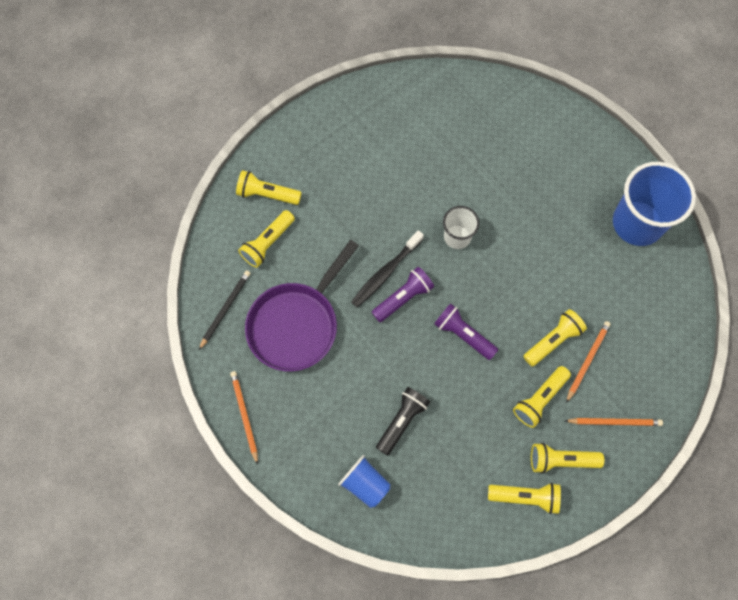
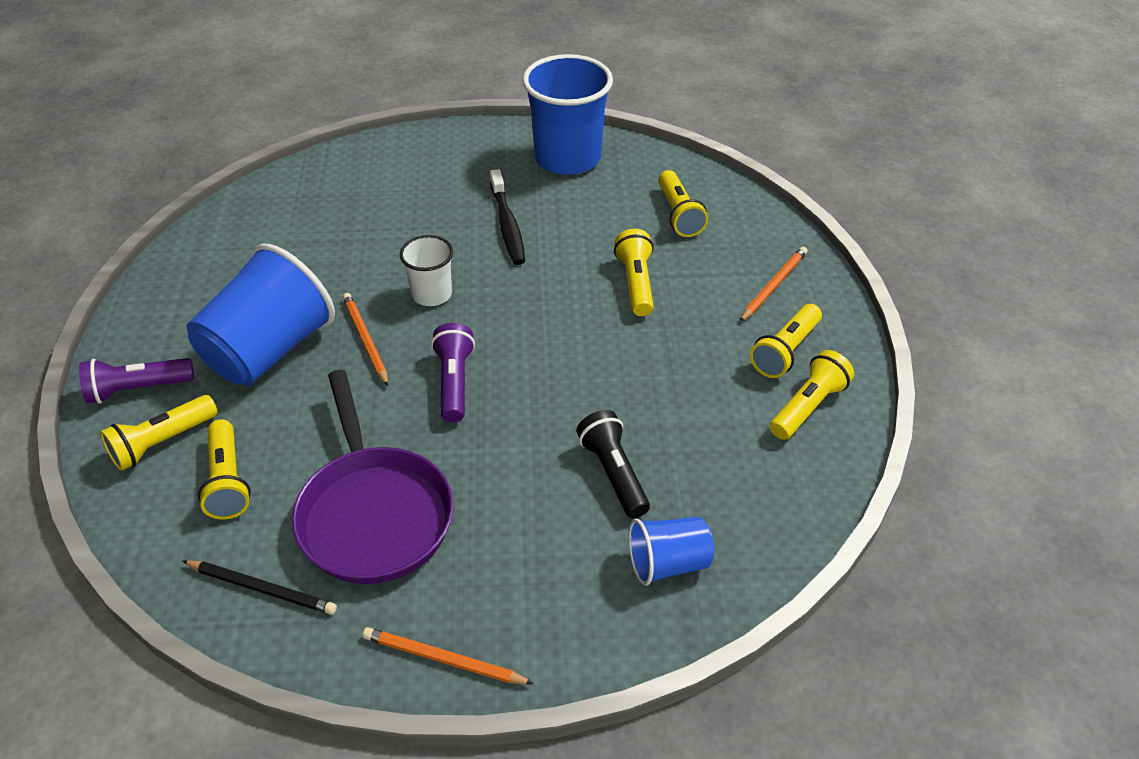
camera: 55 degrees left, 25 degrees down
black pencil [199,270,251,350] -> black pencil turned 135 degrees clockwise [183,560,337,615]
black toothbrush [351,230,424,308] -> black toothbrush moved to [490,169,525,265]
purple flashlight [434,303,498,360] -> purple flashlight moved to [79,358,194,404]
yellow flashlight [513,366,571,428] -> yellow flashlight moved to [658,170,708,237]
orange pencil [566,321,611,403] -> orange pencil moved to [343,293,388,386]
none -> blue cup [187,244,335,386]

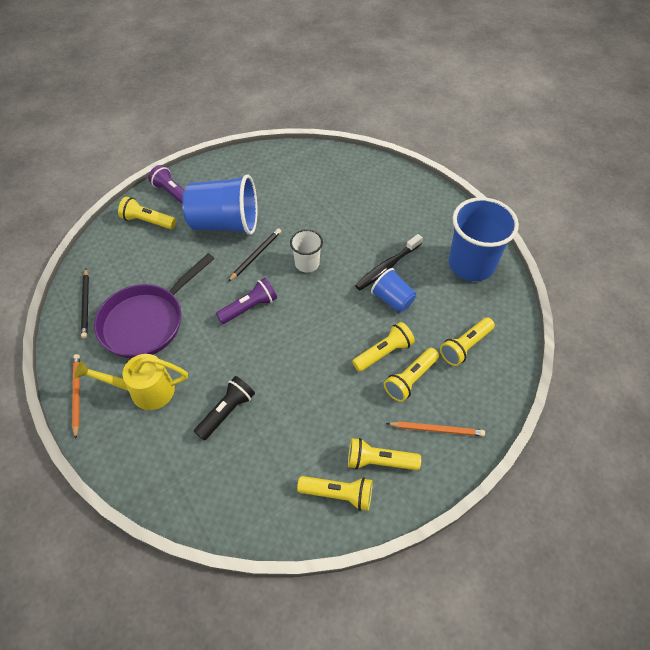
camera: 60 degrees right, 10 degrees up
yellow flashlight [198,419,251,519] -> yellow flashlight moved to [384,348,439,402]
orange pencil [343,293,388,386] -> black pencil [228,228,281,282]
blue cup [629,517,714,586] -> blue cup moved to [371,268,416,313]
none -> yellow watering can [75,354,188,410]

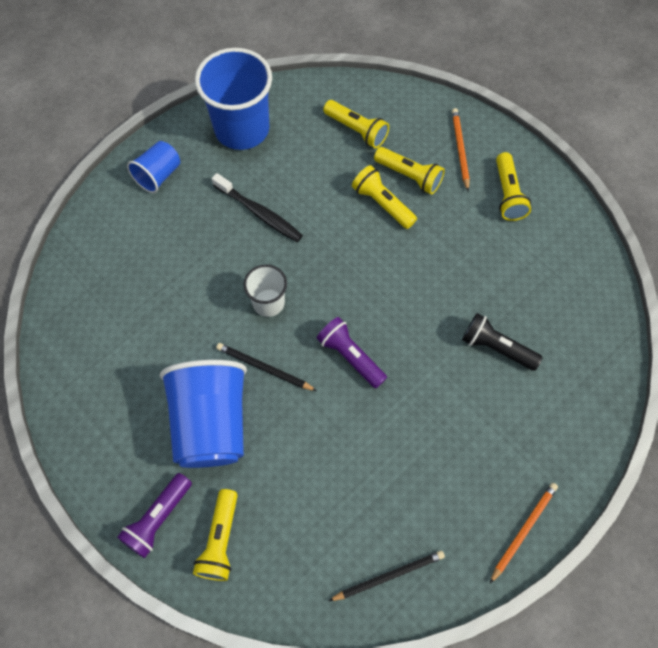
camera: 100 degrees left, 10 degrees up
orange pencil [72,354,80,440] -> orange pencil turned 150 degrees clockwise [490,483,558,583]
yellow watering can [75,354,188,410] -> none
purple pan [94,253,215,358] -> none
yellow flashlight [297,476,373,511] -> none
blue cup [371,268,416,313] -> blue cup moved to [127,141,180,193]

